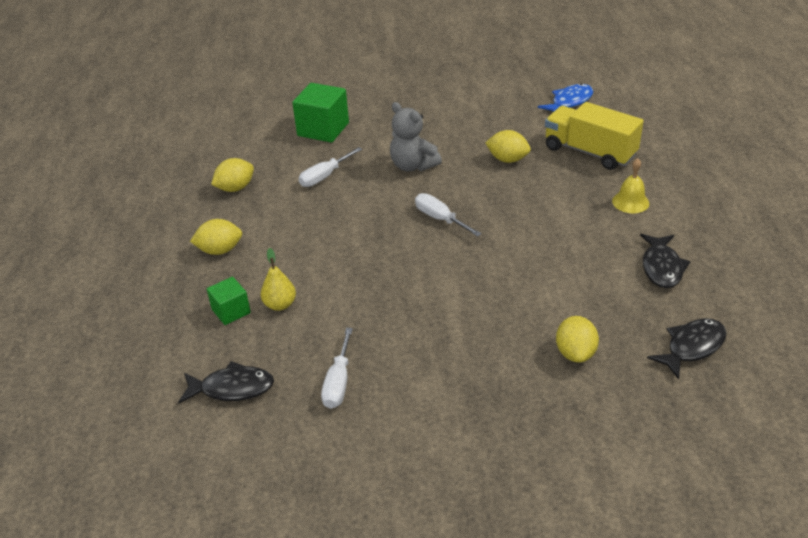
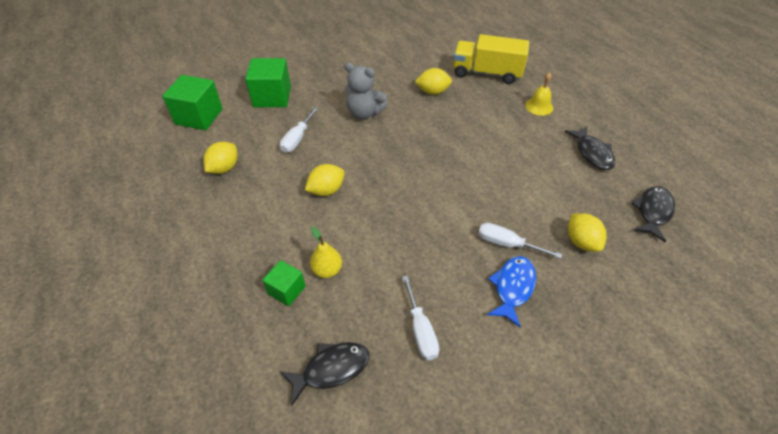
camera: 25 degrees left, 10 degrees up
yellow lemon [190,219,242,255] -> yellow lemon moved to [305,164,345,196]
white screwdriver [415,193,482,237] -> white screwdriver moved to [478,223,562,259]
blue fish [538,83,593,112] -> blue fish moved to [487,256,536,328]
none -> green cube [163,75,223,130]

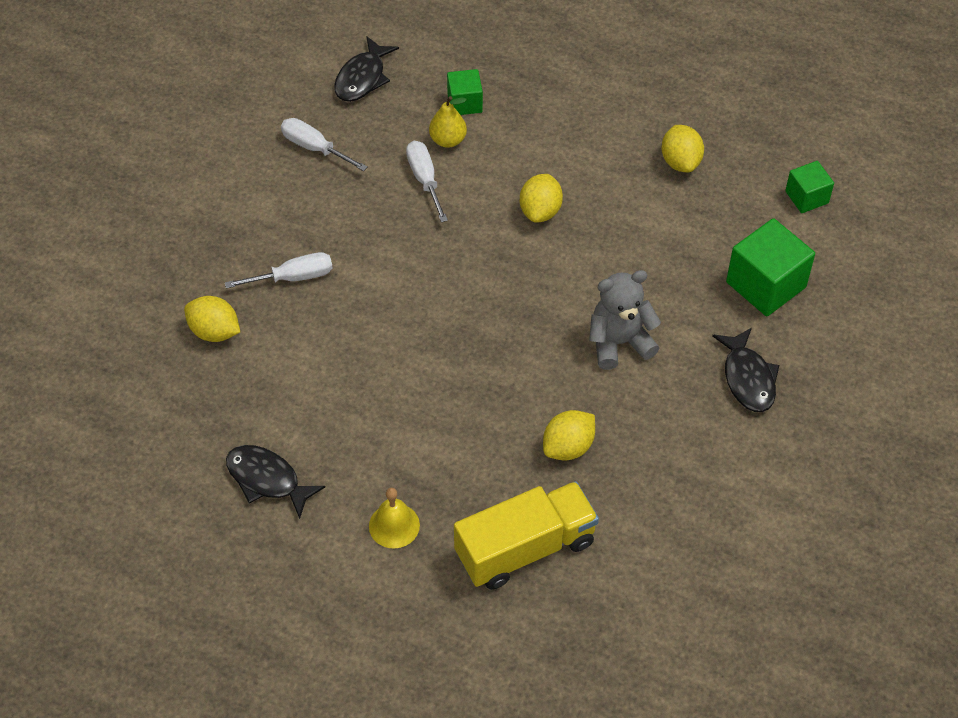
camera: 140 degrees right, 5 degrees up
green cube [163,75,223,130] -> green cube [785,161,834,213], size x0.58
white screwdriver [280,107,318,153] -> white screwdriver moved to [406,141,448,222]
blue fish [487,256,536,328] -> none
black fish [631,186,675,242] -> black fish moved to [712,328,780,412]

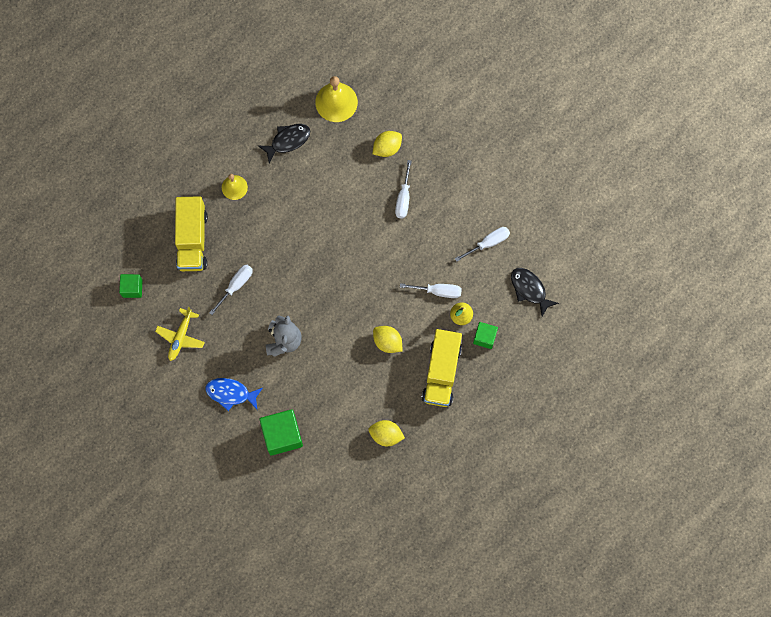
camera: 115 degrees right, 20 degrees up
yellow lemon [543,410,595,460] -> white screwdriver [209,265,253,315]
black fish [712,328,780,412] -> blue fish [206,378,262,411]
green cube [785,161,834,213] -> green cube moved to [119,274,143,298]
none -> yellow plane [155,307,205,361]
none -> yellow bell [315,76,358,122]
none -> yellow truck [422,329,462,407]

